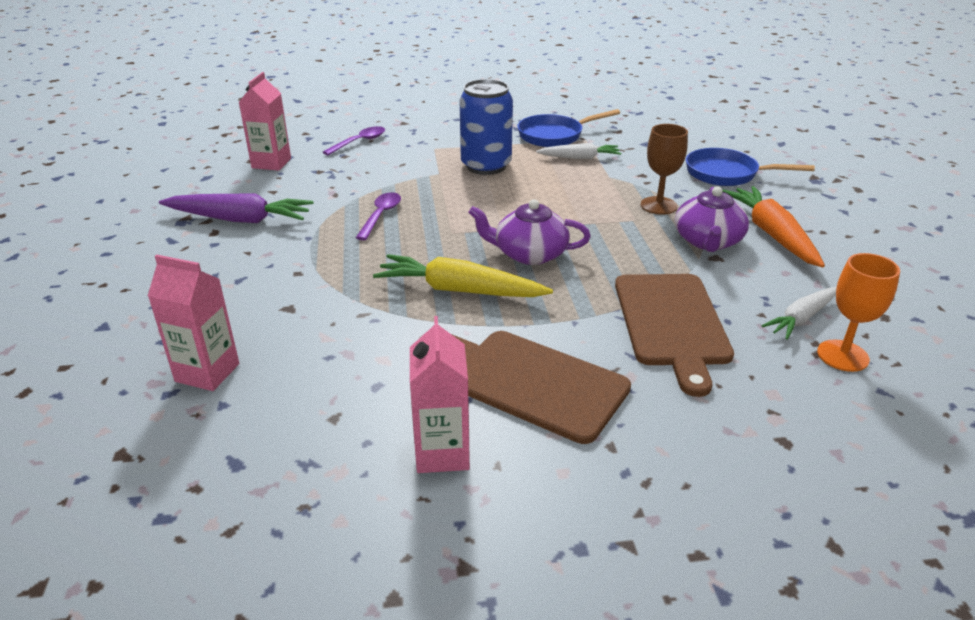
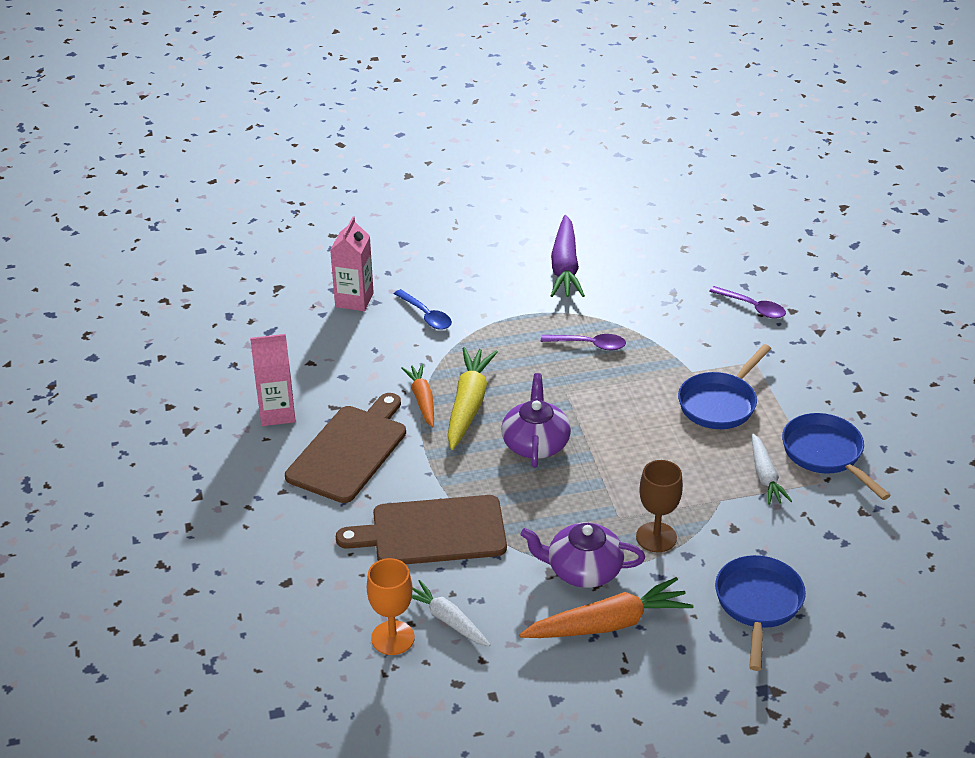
camera: 85 degrees right, 5 degrees up
pink carton [239,72,291,171] -> none
blue can [459,79,513,175] -> blue pan [678,344,771,429]
none -> blue spoon [394,289,452,330]
none -> orange carrot [401,364,434,427]

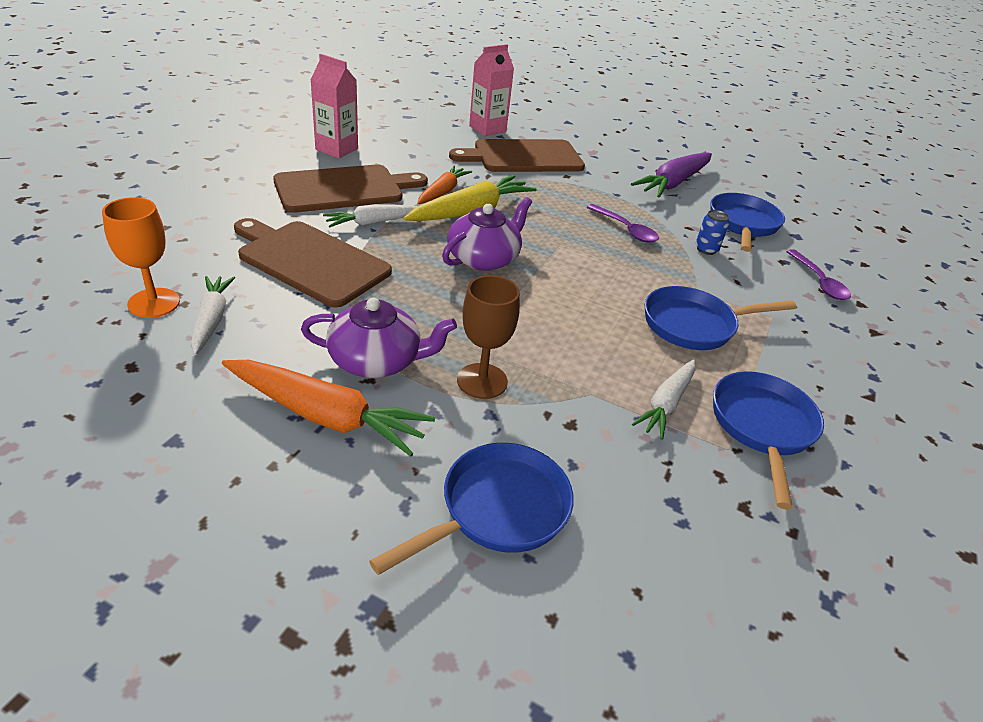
camera: 35 degrees right, 0 degrees up
blue spoon [394,289,452,330] -> brown cutting board [449,139,585,172]
purple teapot [520,523,645,588] -> purple teapot turned 135 degrees clockwise [301,298,457,378]
none -> white carrot [323,204,418,227]
none -> blue can [696,210,729,255]
none -> blue pan [711,193,785,252]

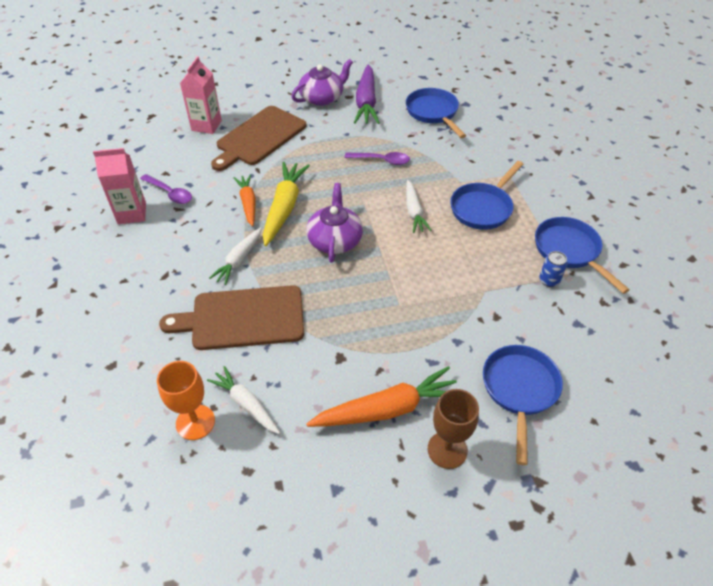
camera: 35 degrees left, 10 degrees up
brown cutting board [273,165,428,213] -> none
purple teapot [301,298,457,378] -> purple teapot moved to [291,59,353,106]
brown goblet [457,275,520,399] -> brown goblet moved to [428,389,479,469]
white carrot [632,359,695,440] -> white carrot moved to [406,180,432,233]
blue can [696,210,729,255] -> blue can moved to [539,251,567,287]
purple spoon [786,249,851,300] -> purple spoon moved to [140,174,192,204]

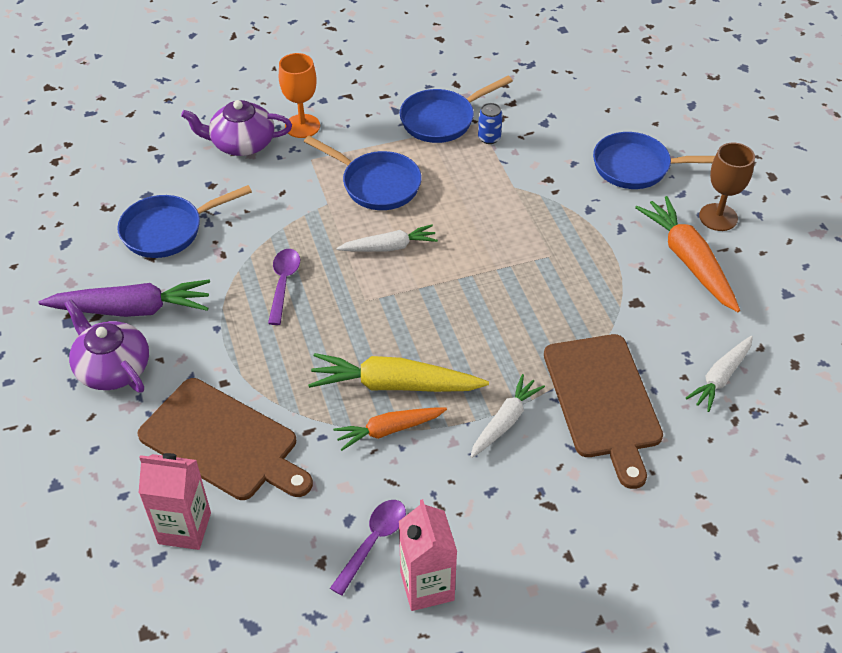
camera: 95 degrees left, 0 degrees up
orange goblet [157,361,215,440] -> orange goblet moved to [279,53,320,138]
white carrot [209,227,262,285] -> white carrot turned 75 degrees counterclockwise [470,374,545,458]
purple teapot [306,183,363,263] -> purple teapot moved to [181,100,292,156]

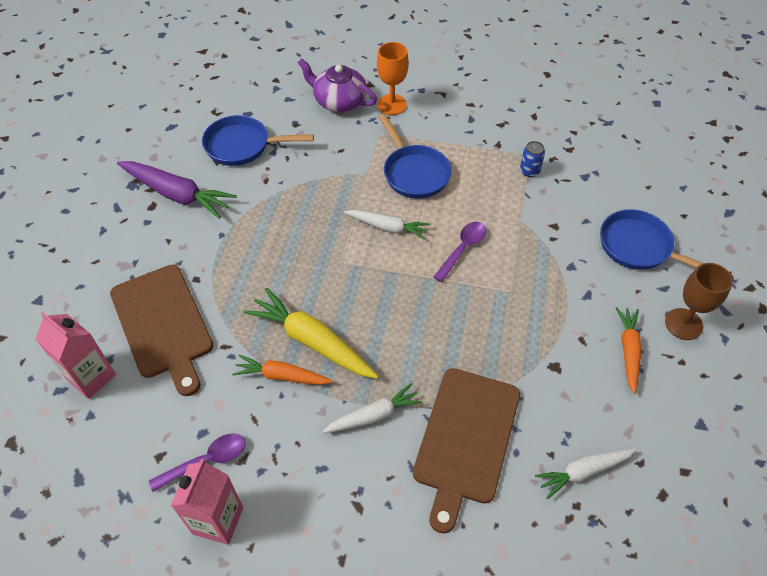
camera: 30 degrees right, 5 degrees up
purple teapot [65,299,149,393] -> none
purple spoon [268,249,300,325] -> purple spoon moved to [434,222,486,282]
blue pan [400,76,513,143] -> none
orange carrot [635,196,740,312] -> orange carrot [616,307,642,394], size x0.63

